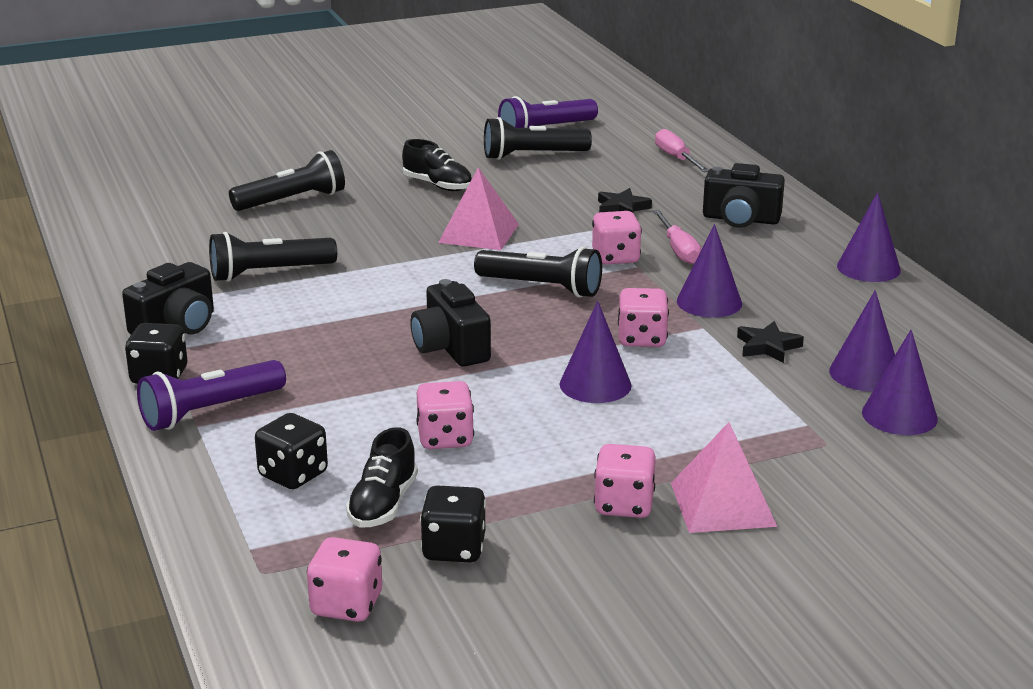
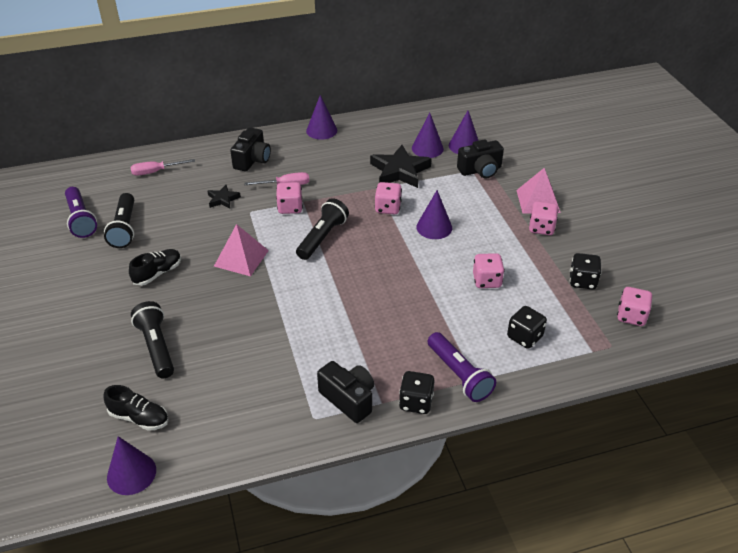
camera: 85 degrees left, 15 degrees up
black flashlight [209,232,337,282] -> none
black shoe [346,427,418,528] -> black shoe moved to [103,385,169,431]
black camera [410,279,491,367] -> black camera moved to [457,139,504,178]
purple cone [677,224,742,318] -> purple cone moved to [107,436,156,495]
black star [737,321,804,363] -> black star [370,145,431,188], size x1.92

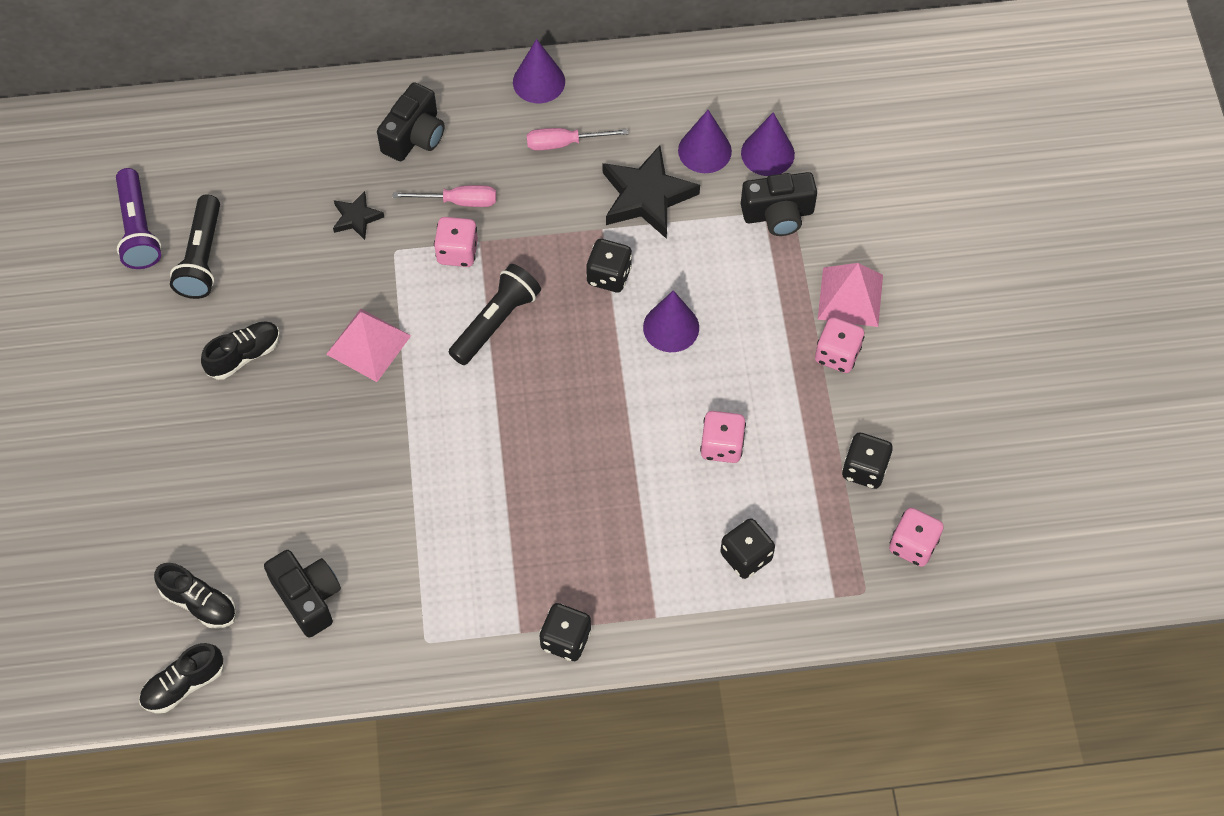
camera: 10 degrees right, 20 degrees up
purple cone [107,436,156,495] -> black shoe [139,643,224,713]
pink screwdriver [130,159,195,176] -> pink screwdriver moved to [527,128,628,151]
black flashlight [131,301,174,378] -> none
black camera [317,361,374,423] -> black camera moved to [264,550,341,638]
pink dice [375,182,402,214] -> black dice [586,239,632,292]
purple flashlight [428,332,496,402] -> none

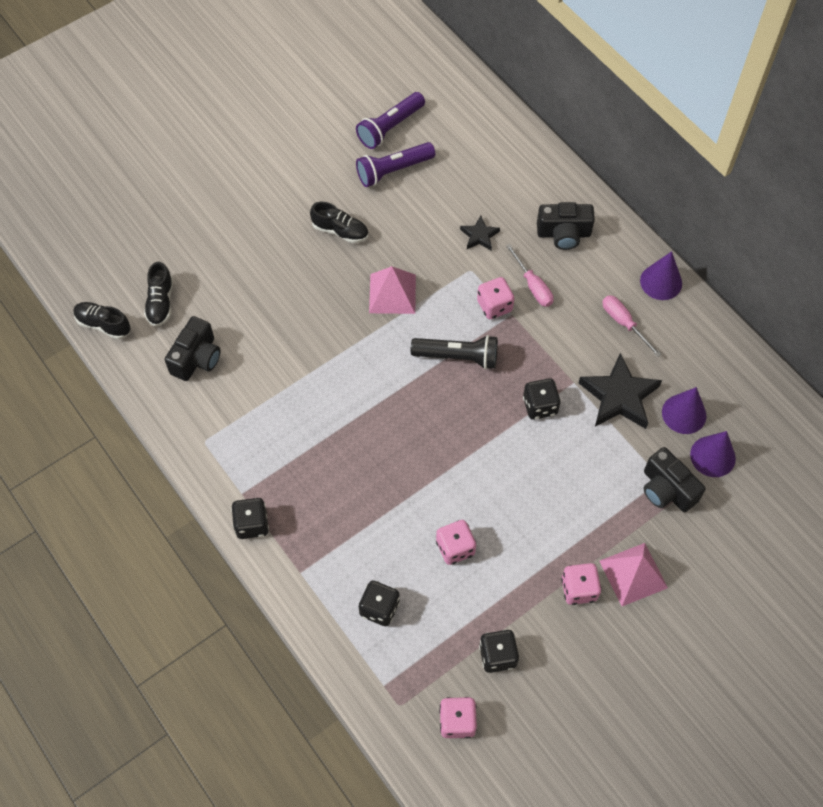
camera: 60 degrees right, 0 degrees up
black flashlight [170,194,220,299] -> purple flashlight [356,142,435,187]
purple cone [643,290,699,352] -> none

